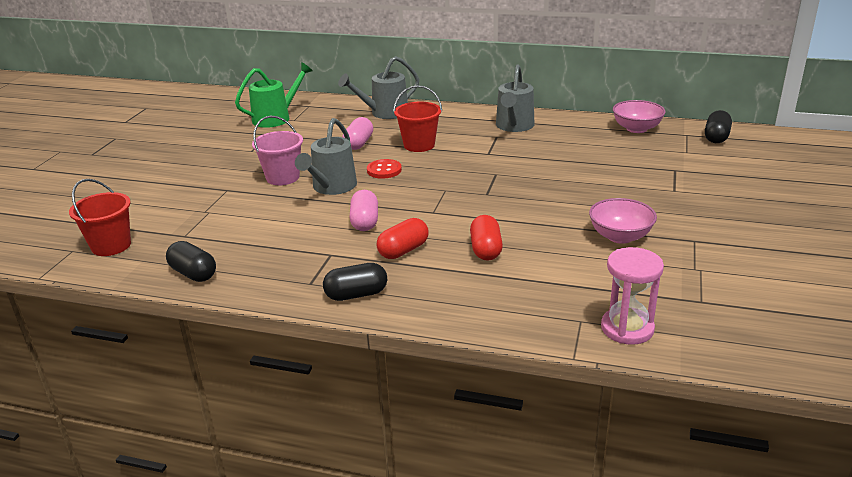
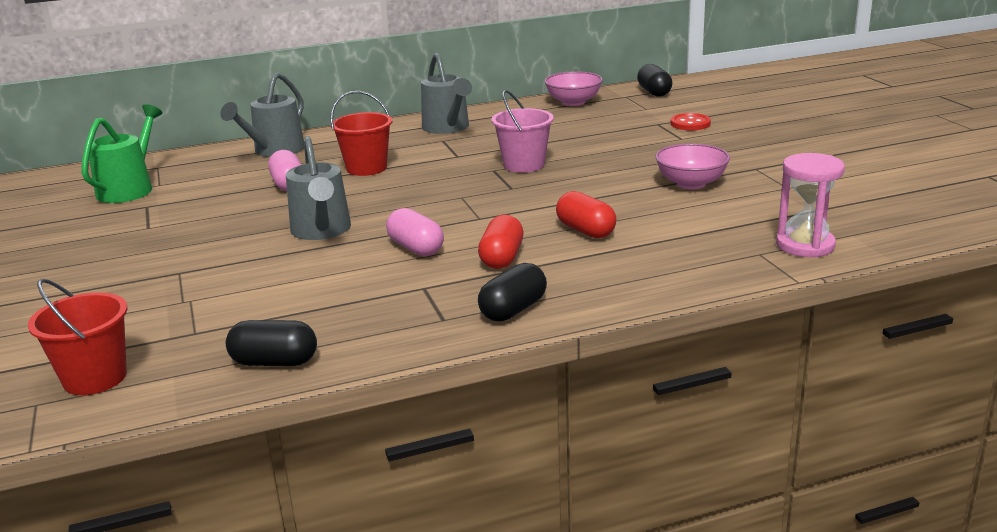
camera: 35 degrees left, 5 degrees down
pink bucket [252,115,303,185] -> pink bucket moved to [492,90,554,173]
red button [367,159,402,179] -> red button moved to [670,113,711,130]

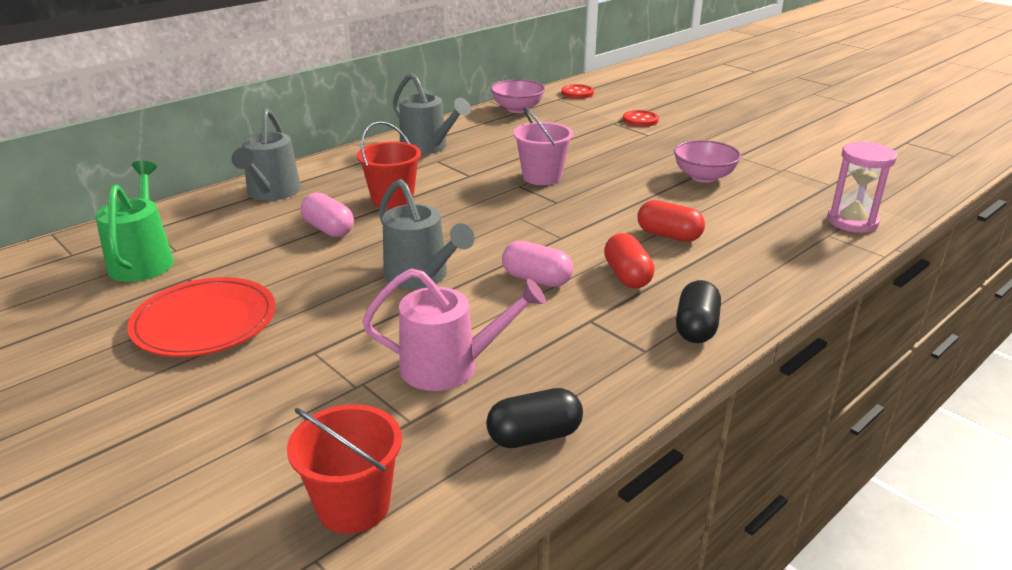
camera: 25 degrees left, 5 degrees up
black capsule [637,64,672,97] -> red button [561,84,594,99]
none -> red plate [127,277,276,357]
none -> pink watering can [362,269,546,391]

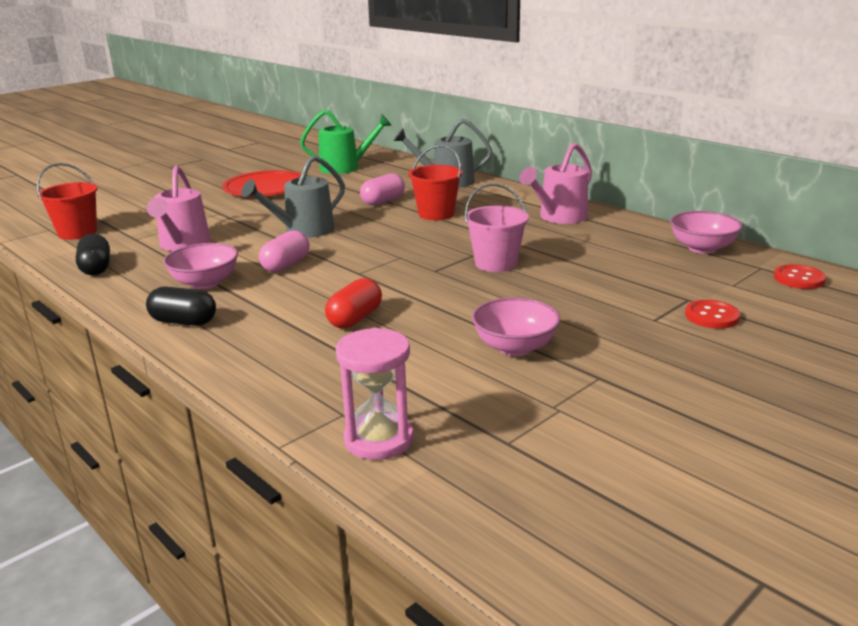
camera: 90 degrees right, 5 degrees down
grey watering can [393,73,471,154] -> pink watering can [519,143,592,224]
red capsule [604,233,655,288] -> none
none -> pink bowl [163,243,238,289]

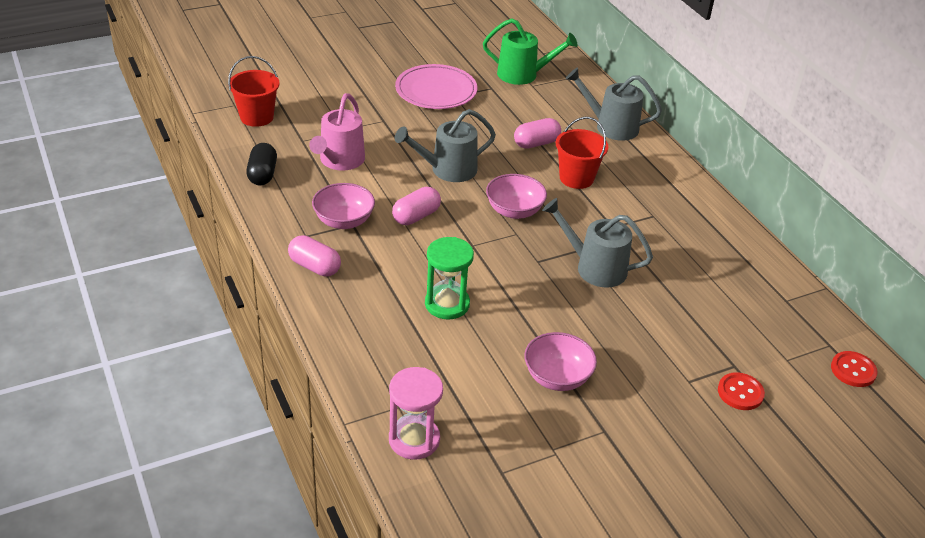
camera: 15 degrees right, 15 degrees up
black capsule [146,287,216,325] -> pink capsule [288,235,341,277]
red plate [222,170,301,197] -> pink plate [395,64,477,109]
red capsule [325,278,382,328] -> green hourglass [425,237,474,320]
pink bucket [465,183,529,272] -> grey watering can [542,198,653,287]
pink watering can [519,143,592,224] -> none
pink bowl [670,211,742,254] -> pink bowl moved to [486,174,547,219]

